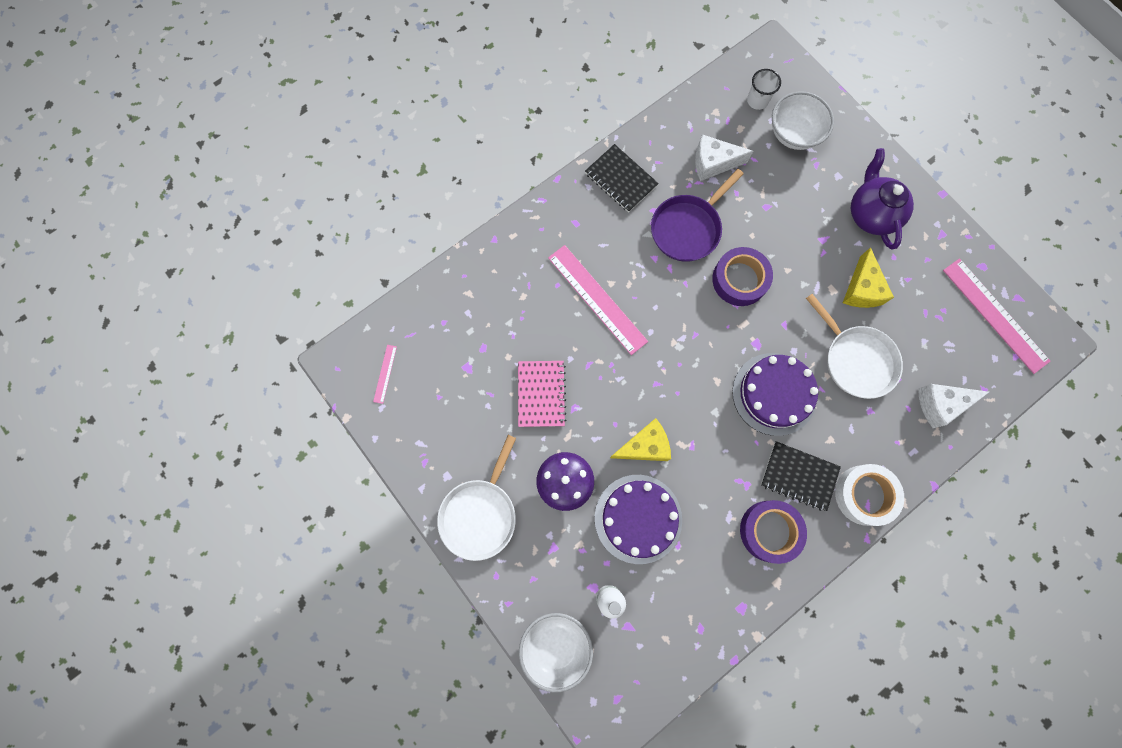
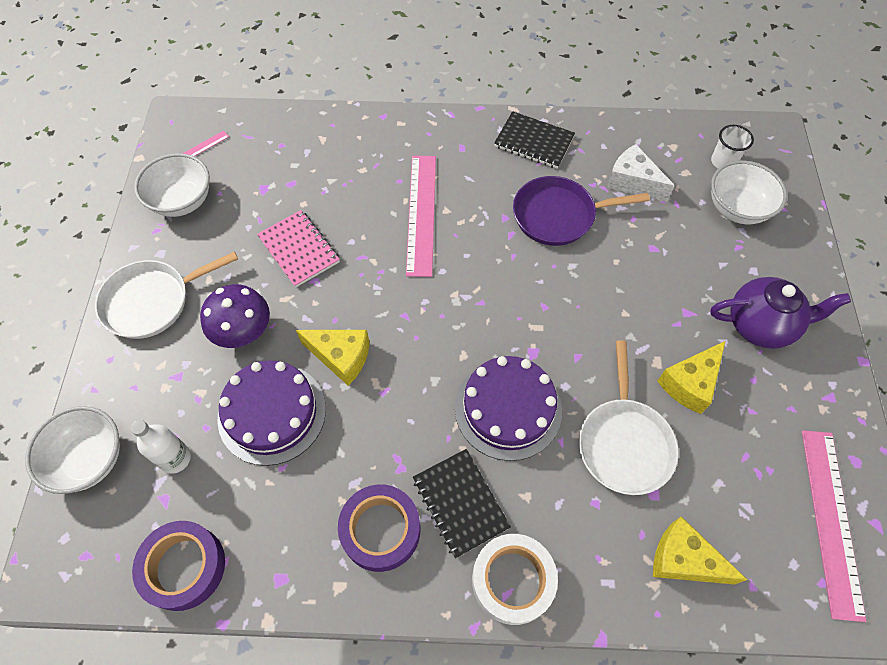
camera: 40 degrees right, 15 degrees down
pink notebook [518,361,567,427] -> pink notebook turned 75 degrees counterclockwise [257,210,340,288]
black notebook [585,144,659,213] -> black notebook turned 60 degrees counterclockwise [494,111,575,169]
purple tape [712,247,773,306] -> purple tape moved to [132,521,225,611]
purple teapot [851,148,914,250] -> purple teapot turned 60 degrees clockwise [710,277,851,349]
white cheese [918,384,989,428] -> yellow cheese [653,516,747,585]
none -> white bowl [134,153,210,217]

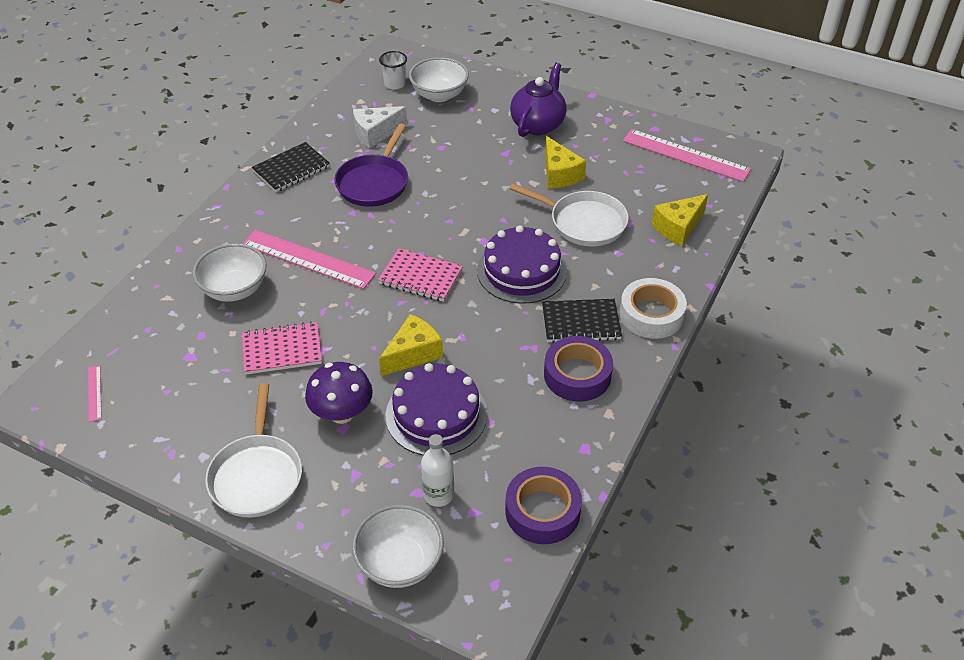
camera: 65 degrees left, 15 degrees down
white bowl [134,153,210,217] -> white bowl moved to [193,243,267,302]
none -> pink notebook [378,248,463,302]

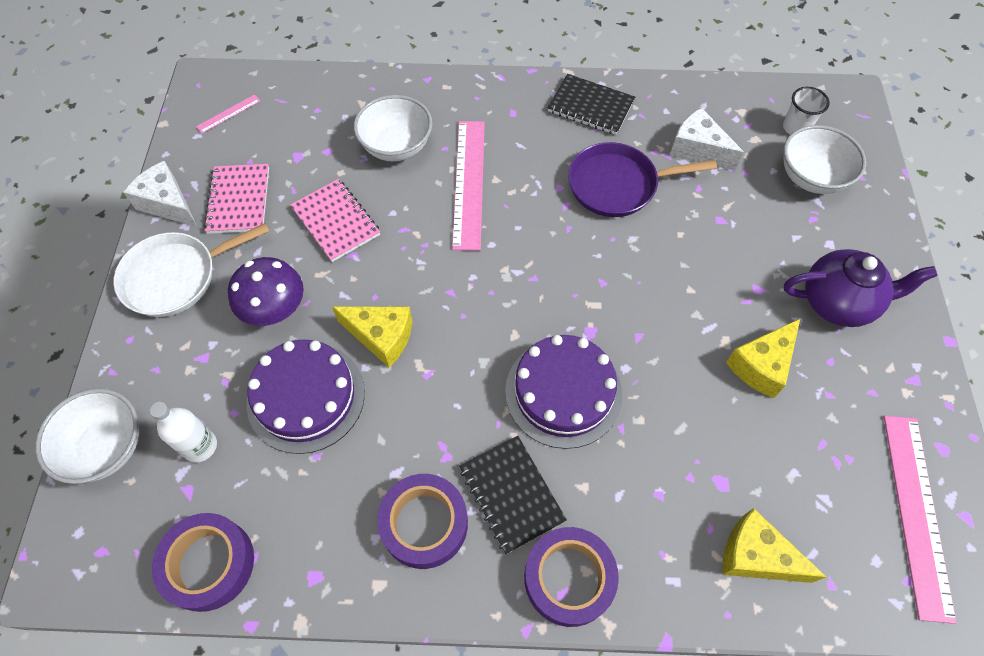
camera: 65 degrees right, 15 degrees up
pink notebook [378,248,463,302] -> pink notebook moved to [204,164,269,234]
white pan [510,183,629,246] -> none
white tape [620,278,687,339] -> purple tape [524,527,619,627]
none -> white cheese [123,161,197,227]

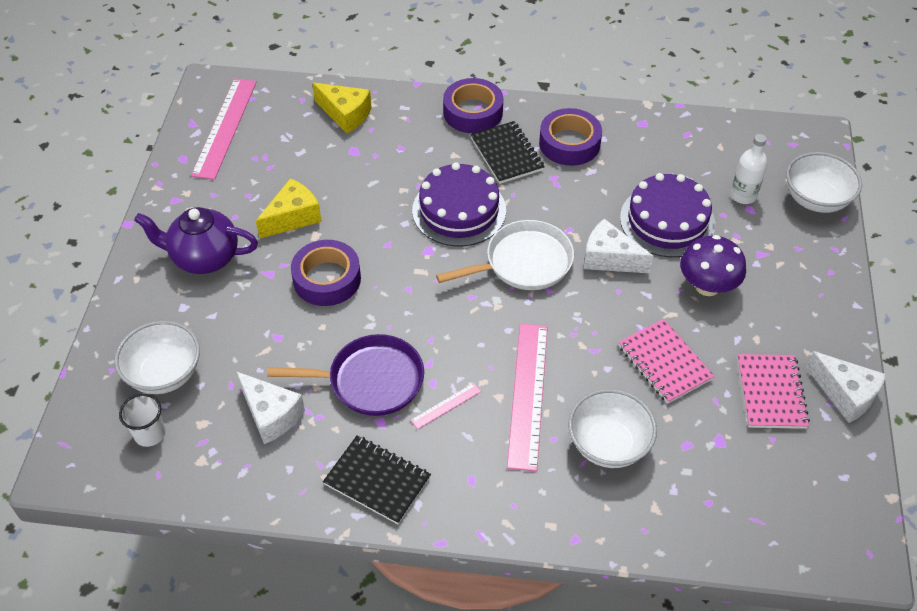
camera: 175 degrees left, 10 degrees down
white pan [113,223,269,317] -> white pan moved to [436,220,574,290]
purple tape [152,513,254,612] -> purple tape moved to [291,240,361,306]
pink ruler [196,94,260,134] -> pink ruler moved to [411,383,481,429]
yellow cheese [332,306,413,368] -> white cheese [583,219,653,273]

